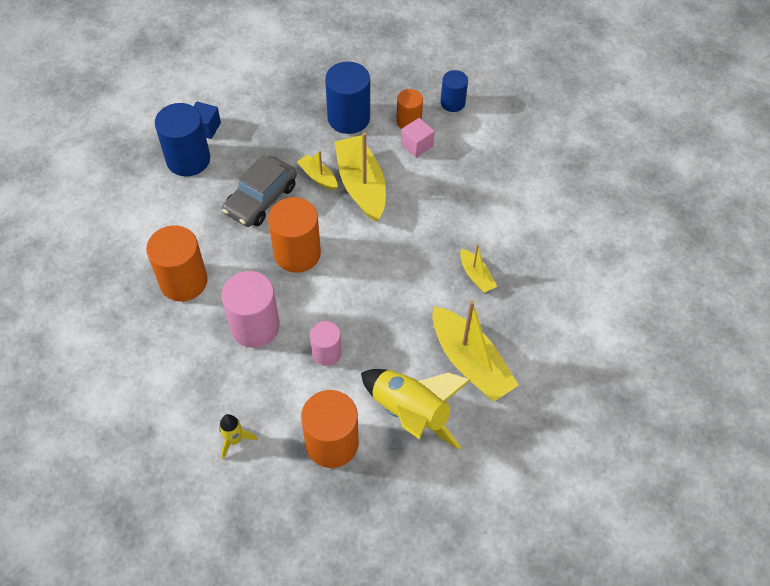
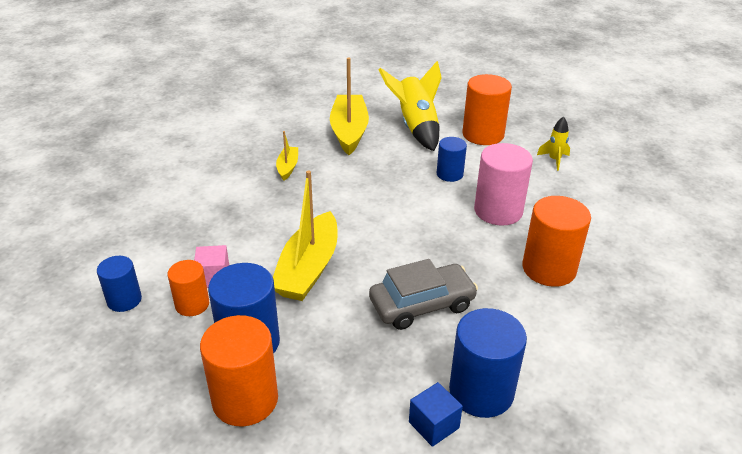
camera: 145 degrees left, 20 degrees down
orange cylinder [268,197,321,273] -> orange cylinder moved to [200,315,278,426]
yellow boat [297,151,337,190] -> none
pink cylinder [310,321,342,366] -> blue cylinder [437,137,467,182]

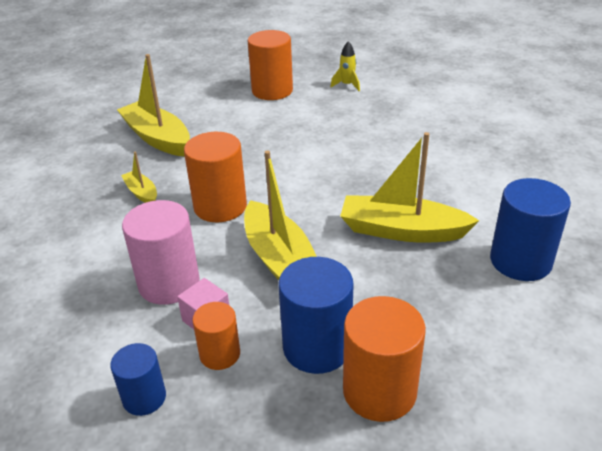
camera: 40 degrees left, 0 degrees up
grey car [369,259,478,330] -> yellow boat [340,132,479,243]
yellow rocket [379,61,442,151] -> none
blue cube [409,382,463,447] -> none
blue cylinder [437,137,467,182] -> none
pink cylinder [474,143,533,226] -> pink cylinder moved to [122,200,200,305]
orange cylinder [522,196,591,287] -> orange cylinder moved to [184,132,247,222]

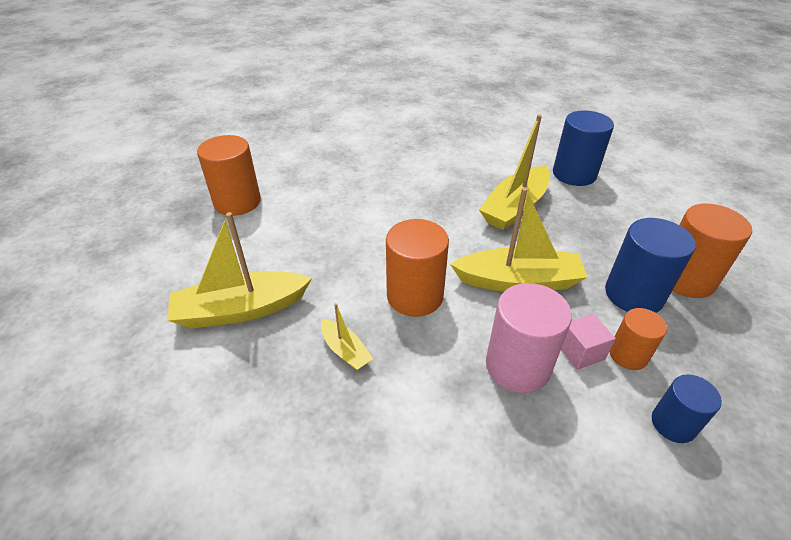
camera: 65 degrees left, 5 degrees up
yellow boat [121,152,157,203] -> yellow boat turned 120 degrees counterclockwise [321,303,373,371]
yellow rocket [331,41,360,91] -> none

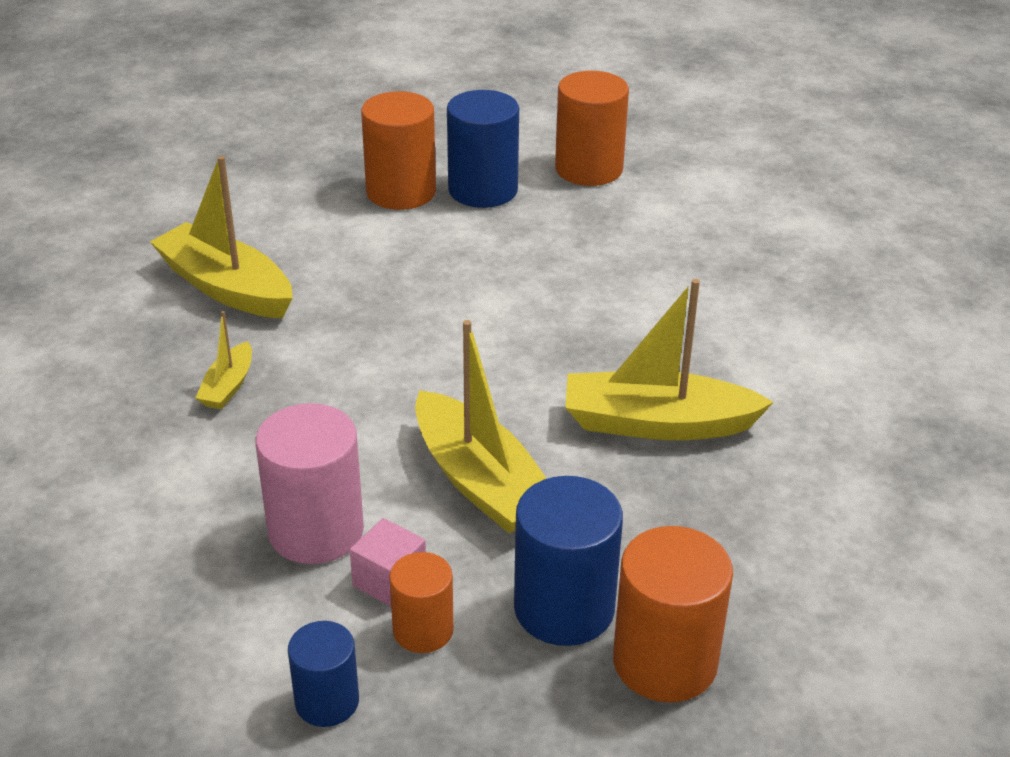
camera: 55 degrees right, 5 degrees down
orange cylinder [386,219,449,317] -> orange cylinder moved to [555,71,629,186]
blue cylinder [553,111,614,186] -> blue cylinder moved to [447,90,519,208]

